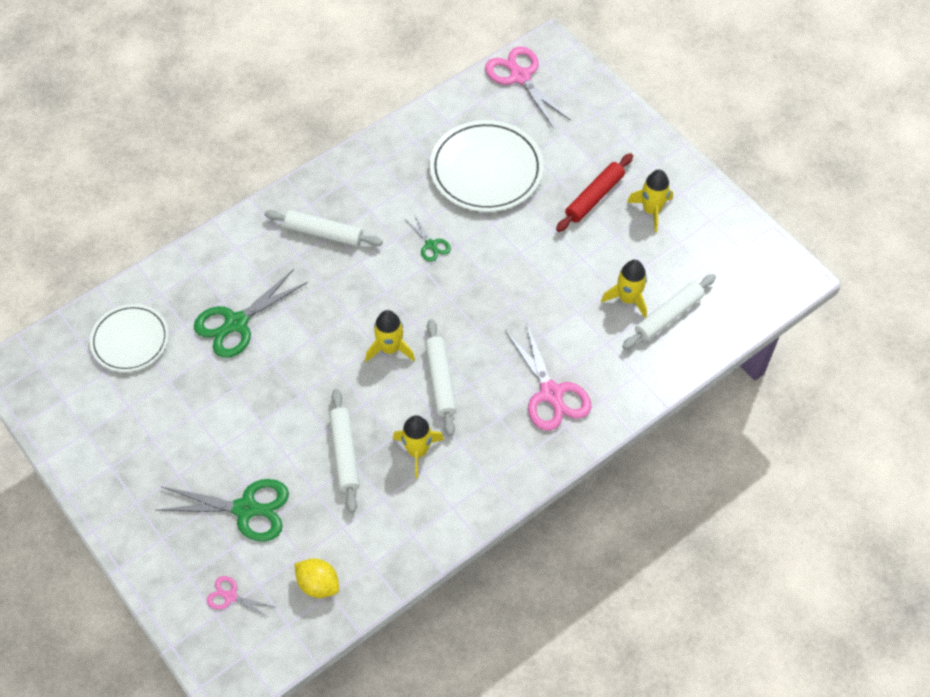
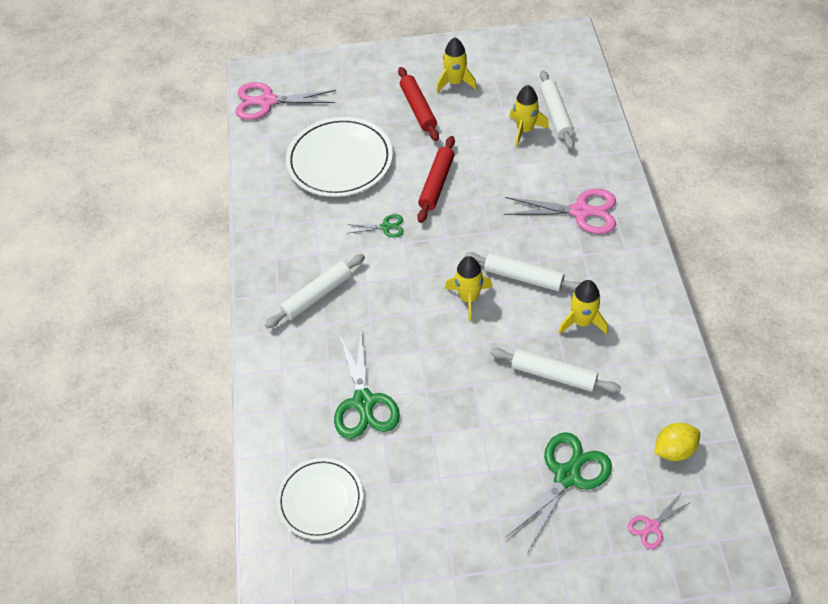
camera: 55 degrees left, 5 degrees down
none -> red rolling pin [417,136,455,223]

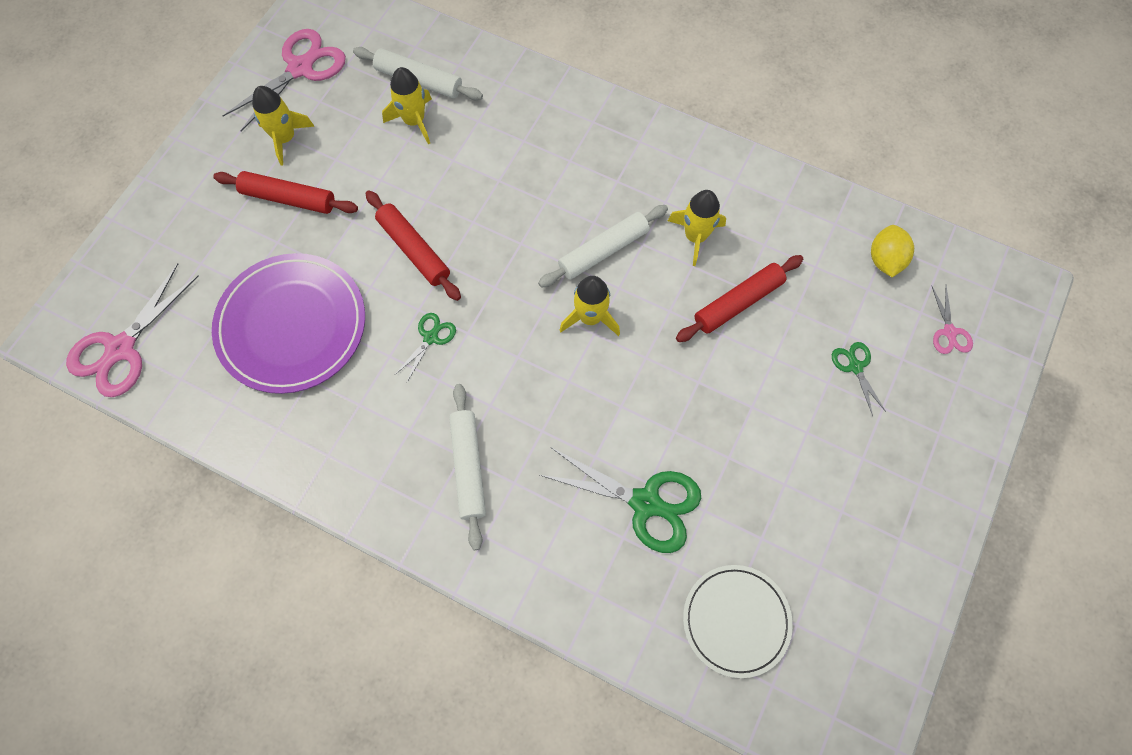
camera: 60 degrees left, 15 degrees up
white plate [286,117,393,197] -> purple plate [212,253,365,394]
white rolling pin [490,348,621,393] -> red rolling pin [676,255,803,342]
pink scissors [504,189,616,234] -> pink scissors moved to [222,29,346,131]
green scissors [505,432,612,553] -> green scissors [832,342,886,416], size x0.51

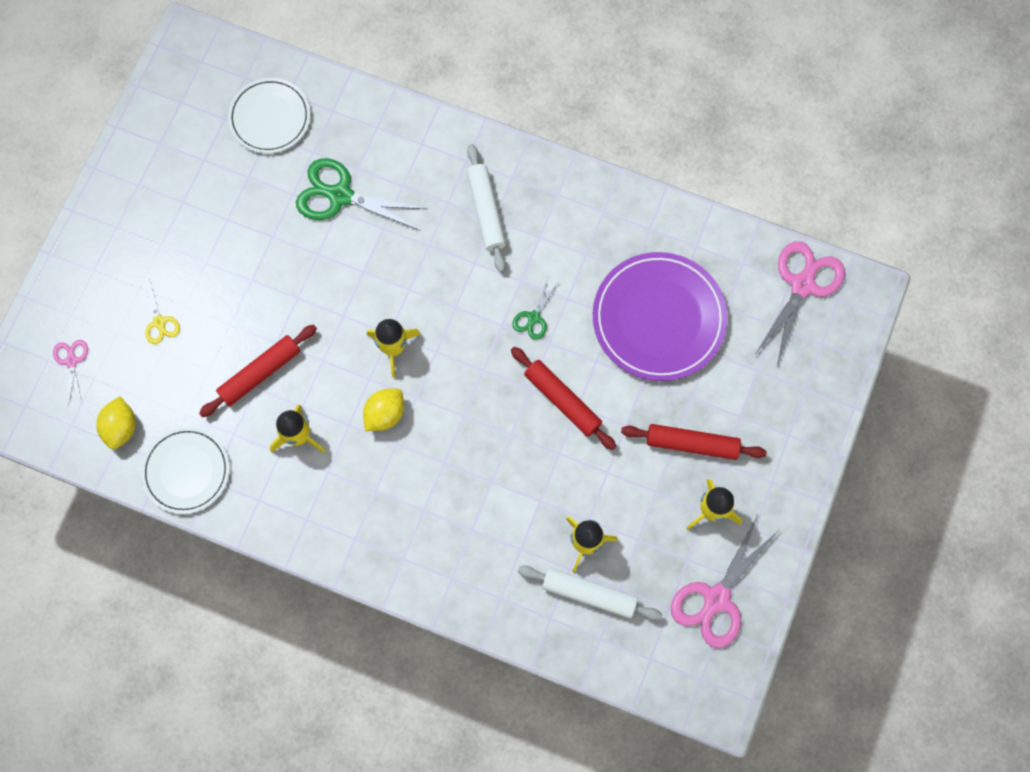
camera: 175 degrees right, 5 degrees up
white rolling pin [538,205,668,288] -> yellow lemon [363,389,404,431]
green scissors [832,342,886,416] -> yellow scissors [138,279,180,344]
none -> white plate [141,427,230,514]

